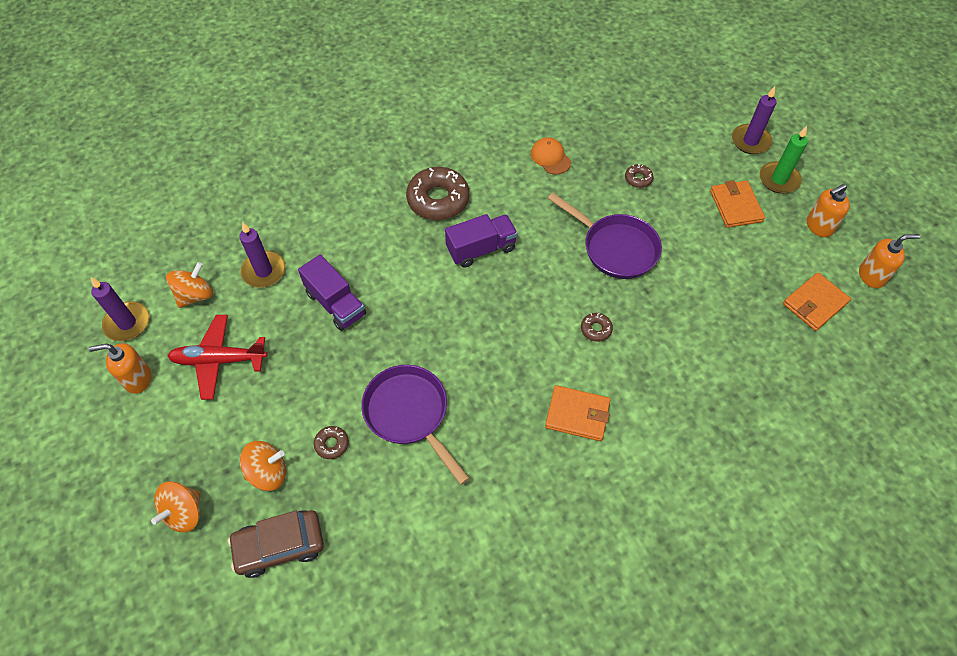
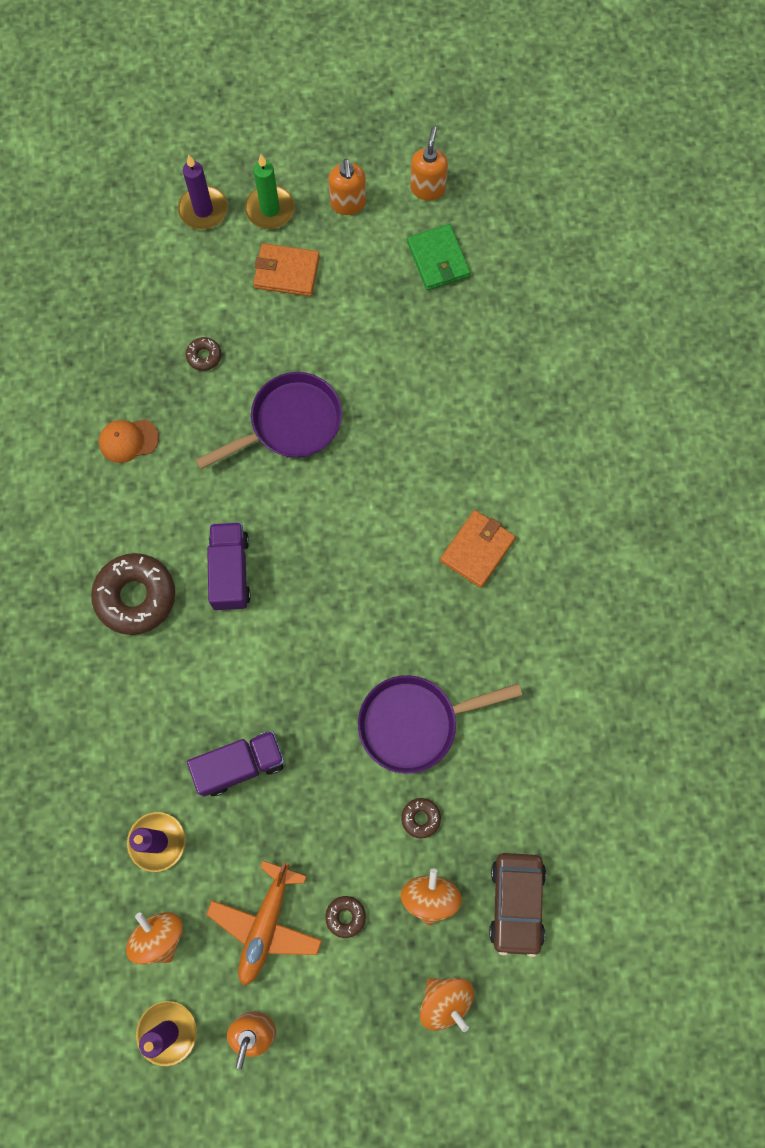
camera: 70 degrees left, 15 degrees up
red plane [168,315,268,400] -> orange plane [206,861,322,986]
brown donut [581,313,613,342] -> brown donut moved to [325,896,366,938]
orange wallet [783,272,851,331] -> green wallet [407,224,470,290]

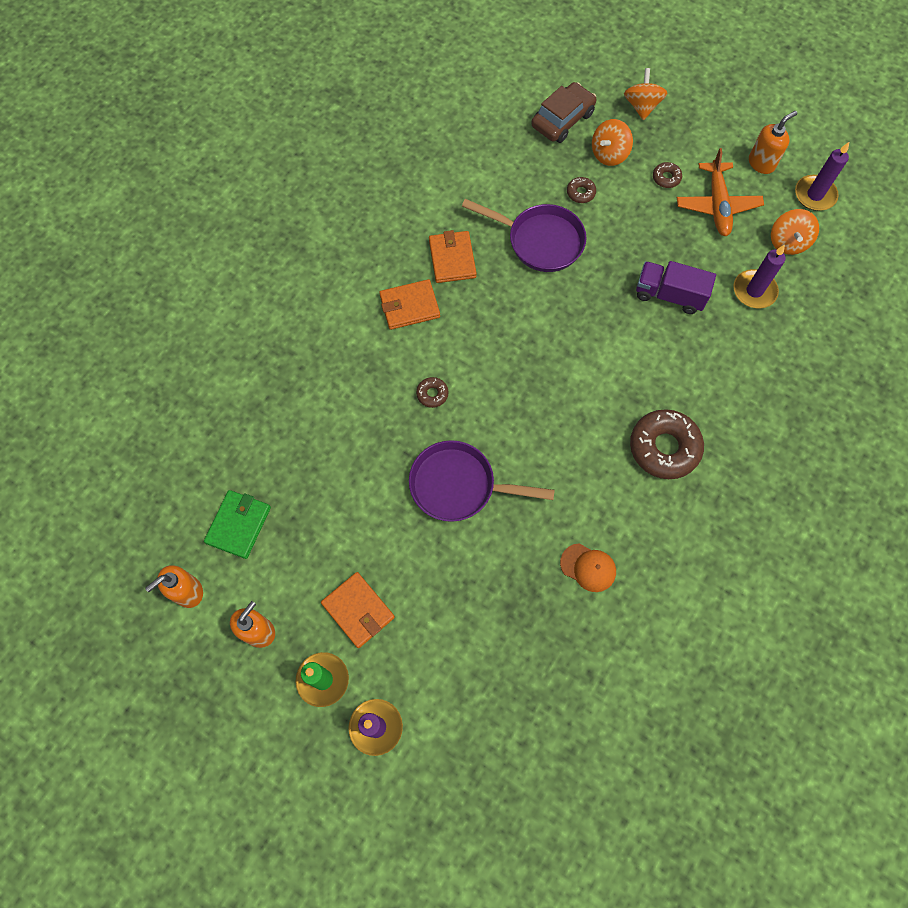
camera: 140 degrees left, 5 degrees down
brown donut [186,337,221,371] -> brown donut moved to [416,377,449,408]
orange plane [206,861,322,986] -> orange plane turned 120 degrees clockwise [677,148,764,236]
purple truck [207,522,251,610] -> none
none -> orange wallet [429,230,477,283]

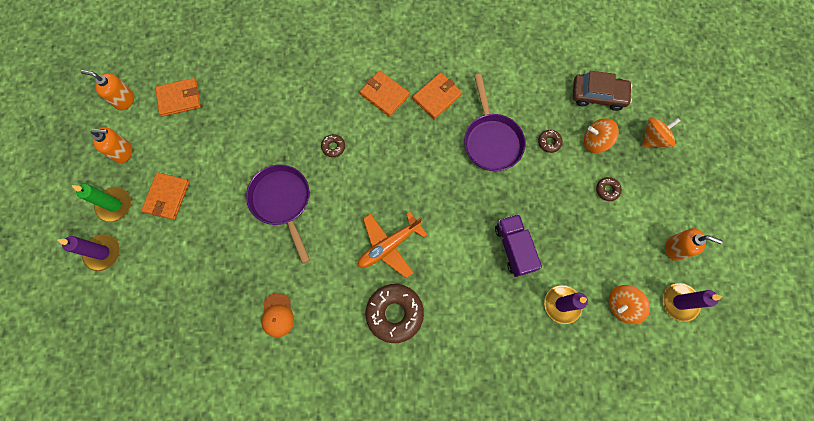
camera: 55 degrees right, 5 degrees up
green wallet [204,490,271,559] -> orange wallet [155,78,201,117]
orange plane [677,148,764,236] -> orange plane moved to [358,212,427,278]

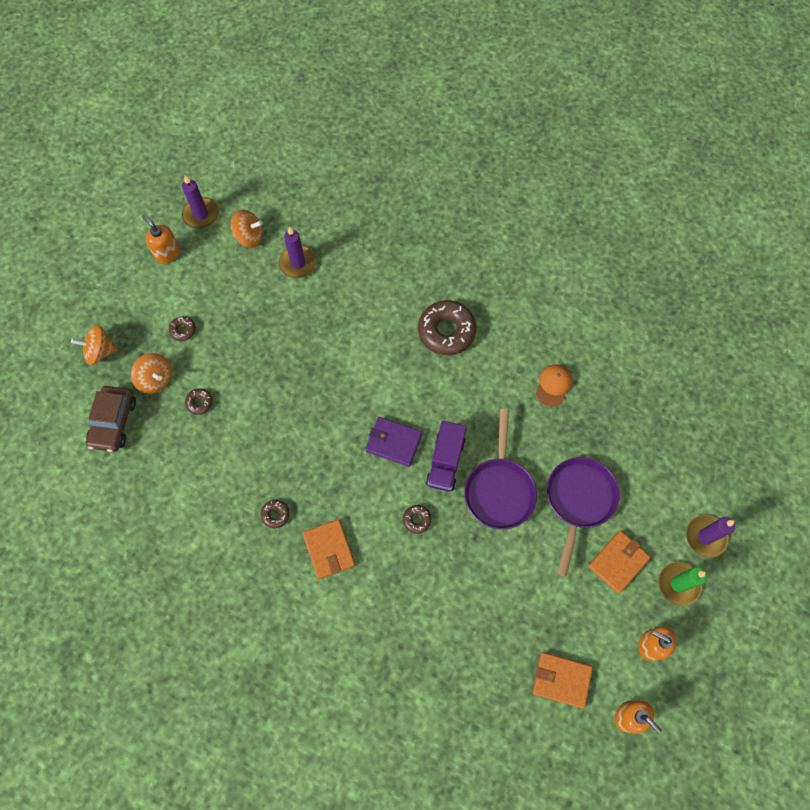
camera: 150 degrees left, 5 degrees down
orange plane [358,212,427,278] -> none
orange wallet [413,72,462,119] -> brown donut [261,500,290,528]
purple pan [464,74,525,171] -> purple pan moved to [547,457,620,577]
purple truck [495,214,542,277] -> purple truck moved to [426,421,467,492]
brown car [573,71,633,111] -> brown car turned 120 degrees counterclockwise [86,386,136,452]
none -> purple wallet [366,417,422,467]

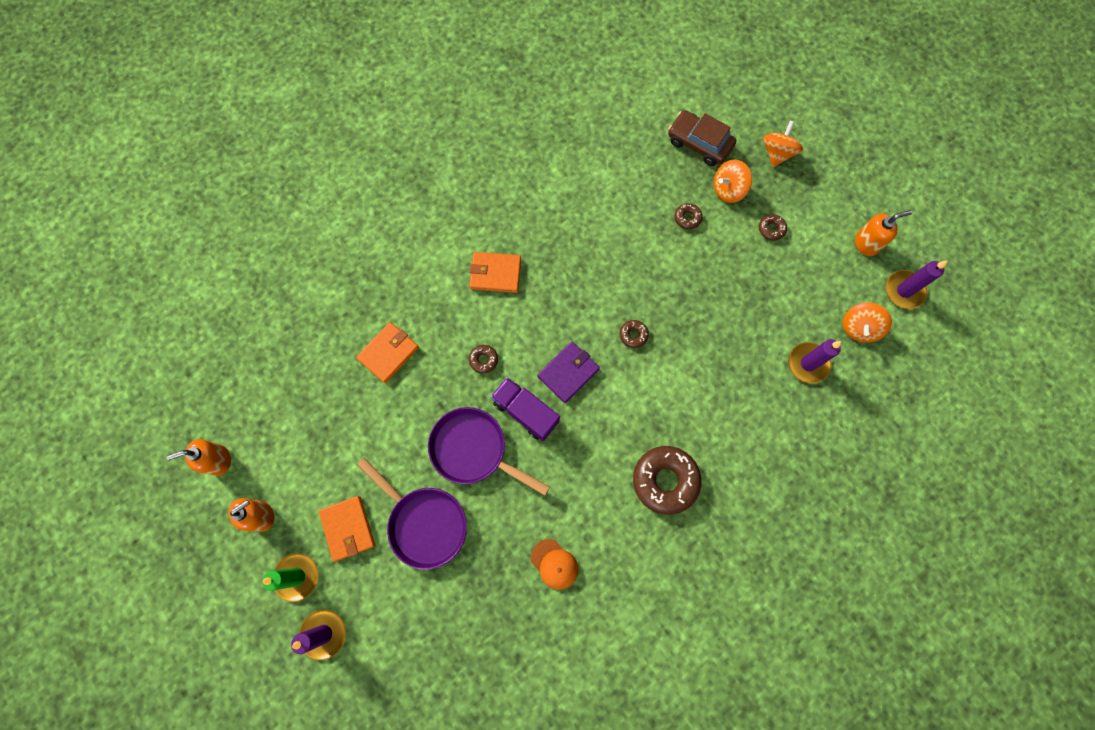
camera: 115 degrees right, 5 degrees up
brown donut [261,500,290,528] -> brown donut moved to [620,320,649,348]
orange wallet [533,652,593,709] -> orange wallet moved to [356,322,419,383]

